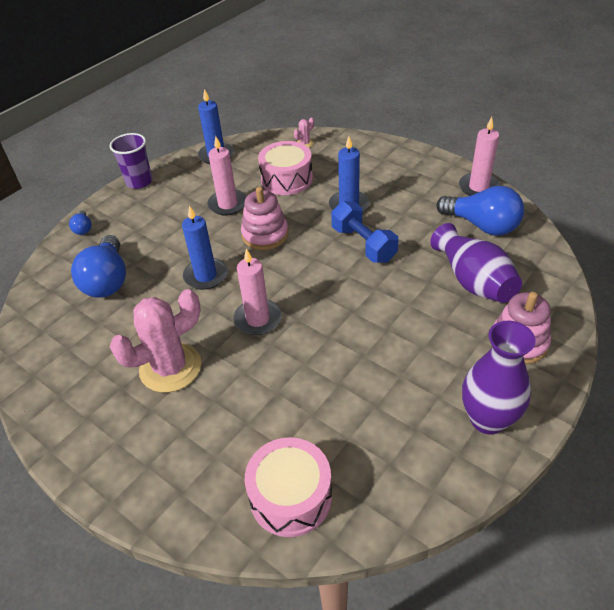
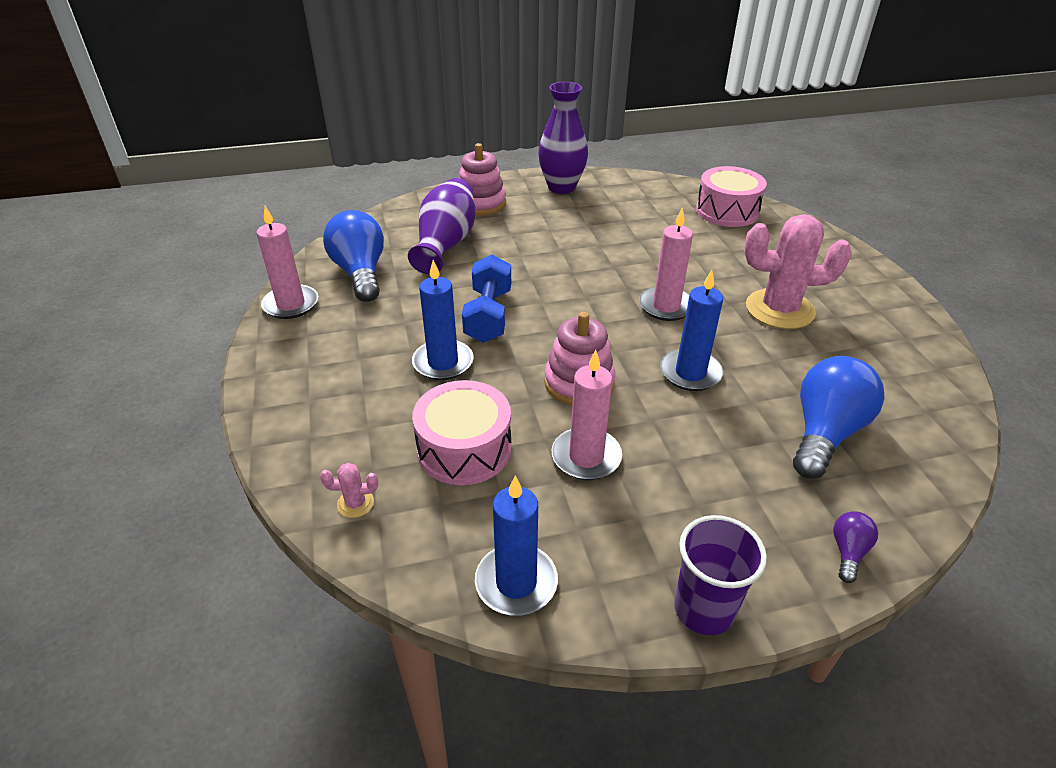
camera: 145 degrees left, 5 degrees down
blue light bulb [69,211,92,235] -> purple light bulb [833,511,878,583]

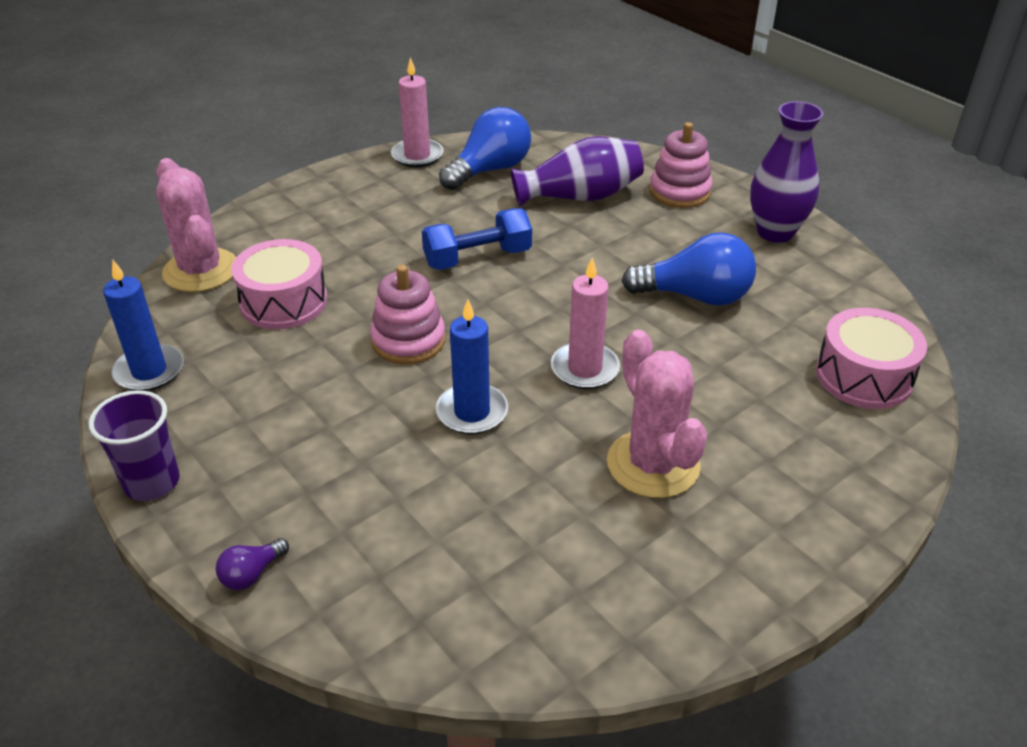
camera: 65 degrees right, 0 degrees up
pink cactus [320,463,378,518] -> pink cactus [156,158,236,292], size x2.49
blue candle [412,260,473,380] -> none
pink candle [552,350,622,480] -> none
blue light bulb [793,356,884,479] -> blue light bulb moved to [622,232,756,306]
purple light bulb [833,511,878,583] -> purple light bulb turned 135 degrees clockwise [216,538,289,590]

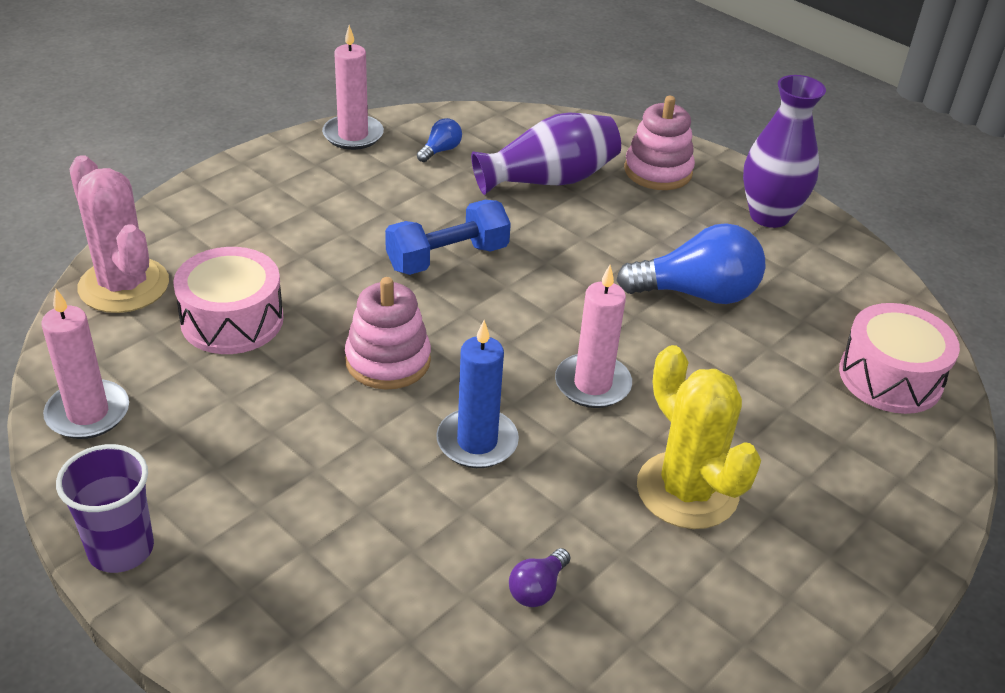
camera: 10 degrees left, 0 degrees up
blue candle [103,260,184,391] -> pink candle [41,289,129,439]
purple light bulb [216,538,289,590] -> purple light bulb moved to [509,548,570,607]
blue light bulb [439,107,531,190] -> blue light bulb [417,118,462,162], size x0.46
pink cactus [607,330,707,498] -> yellow cactus [637,345,761,529]

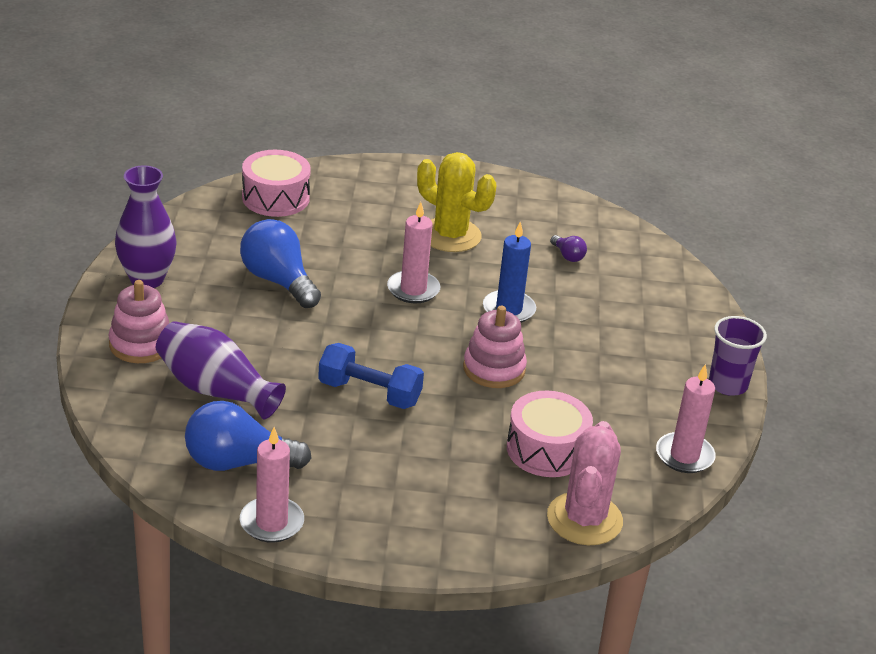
camera: 130 degrees left, 5 degrees down
blue light bulb [417,118,462,162] -> blue light bulb [185,401,311,471], size x2.19
purple light bulb [509,548,570,607] -> purple light bulb turned 60 degrees clockwise [550,235,587,262]
yellow cactus [637,345,761,529] -> yellow cactus turned 75 degrees counterclockwise [417,152,496,252]

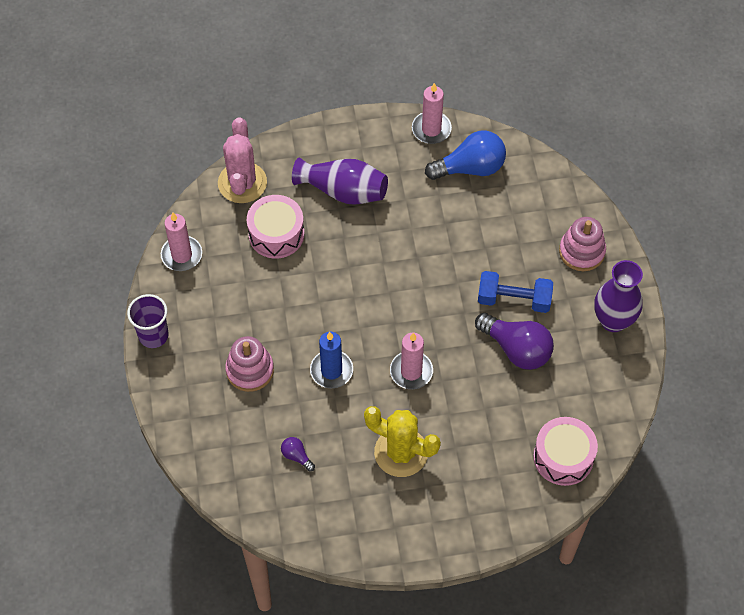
camera: 170 degrees right, 25 degrees up
purple vase [156,321,286,419] -> purple vase moved to [292,157,388,205]
blue light bulb [240,219,321,308] -> purple light bulb [475,313,554,370]
blue dumbbell [318,343,424,409] -> blue dumbbell moved to [478,271,553,313]
pink stacking toy [463,306,527,388] -> pink stacking toy moved to [225,336,274,392]

